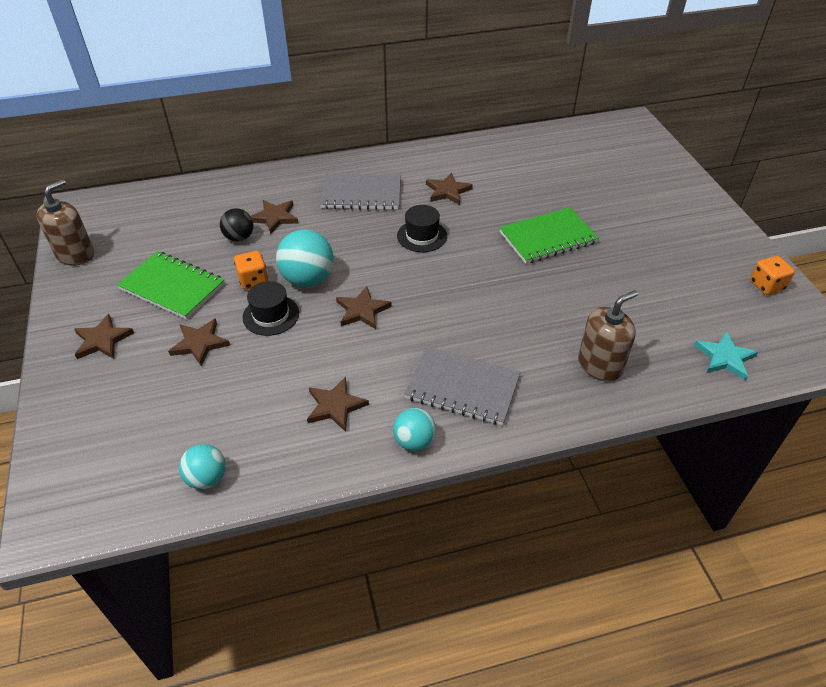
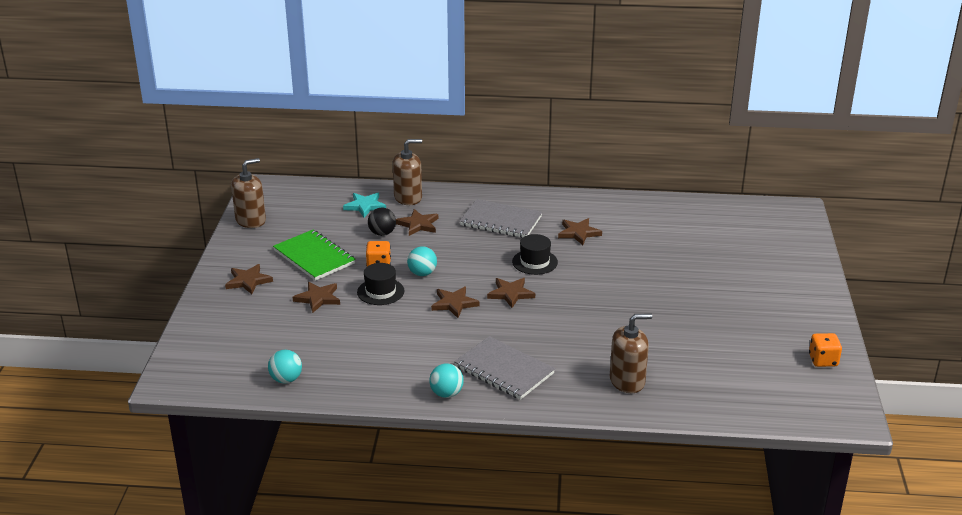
camera: 20 degrees right, 15 degrees down
turquoise ball [276,230,334,287] -> turquoise ball [407,246,437,276], size x0.62
brown star [307,377,369,432] -> brown star moved to [487,278,535,308]
green notebook [499,207,599,264] -> none
turquoise star [694,331,758,381] -> turquoise star moved to [343,193,386,217]
none -> brown soap dispenser [393,139,422,205]

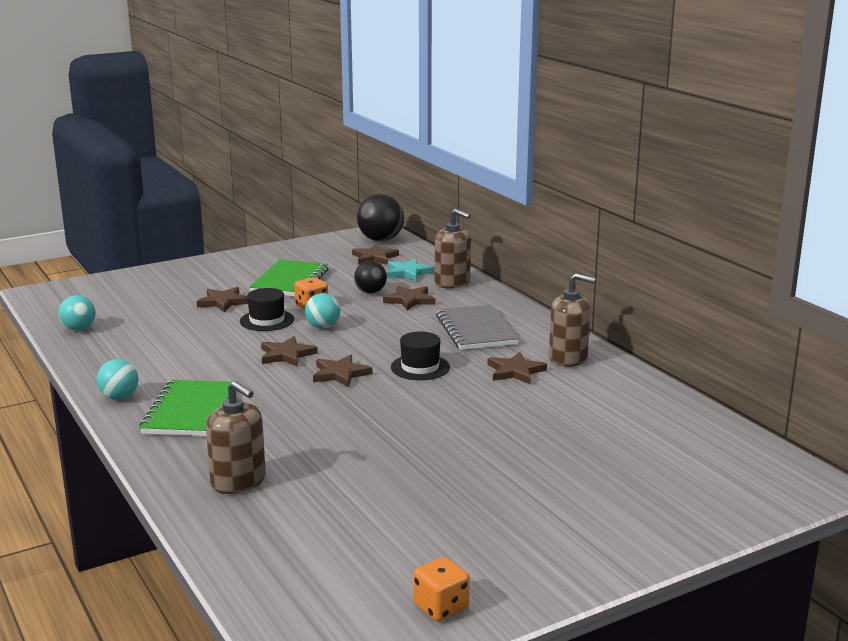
camera: 55 degrees right, 10 degrees down
brown star [225,264,273,294] -> brown star moved to [352,244,399,265]
brown soap dispenser [231,158,266,228] -> brown soap dispenser moved to [549,273,595,367]
grey notebook [454,336,555,400] -> green notebook [139,380,232,436]
none -> black ball [357,194,404,241]

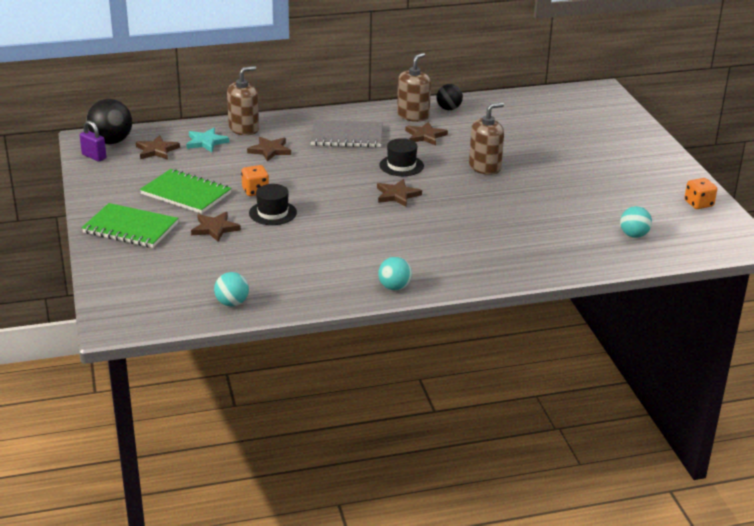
camera: 75 degrees left, 10 degrees up
green notebook [139,380,232,436] -> green notebook moved to [82,203,178,248]
brown soap dispenser [206,381,266,494] -> brown soap dispenser moved to [469,102,504,175]
brown star [261,336,318,367] -> none
turquoise ball [305,293,340,328] -> turquoise ball moved to [620,206,652,238]
black ball [354,261,387,293] -> black ball moved to [436,84,463,110]
none -> purple padlock [80,121,107,162]

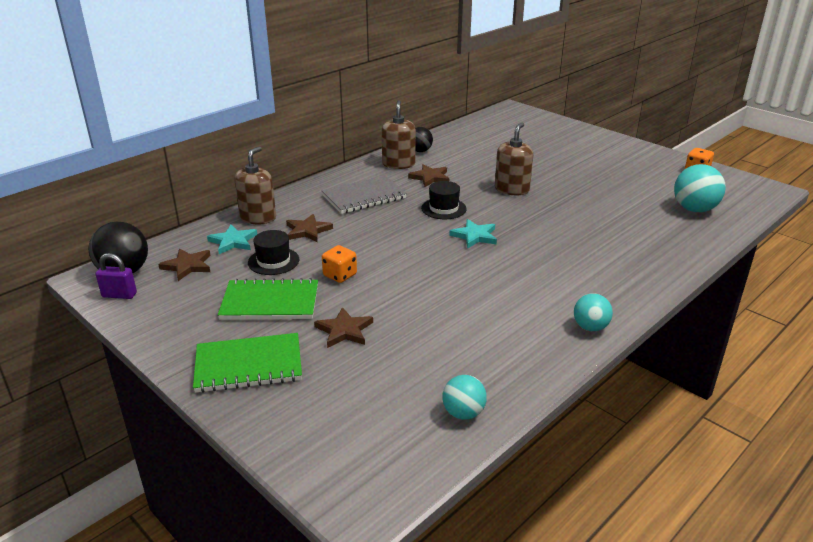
camera: 30 degrees left, 0 degrees up
black hat [249,184,297,225] -> black hat moved to [248,230,299,275]
brown star [377,179,422,207] -> turquoise star [449,219,497,249]
turquoise ball [620,206,652,238] -> turquoise ball [674,164,726,212], size x1.62

